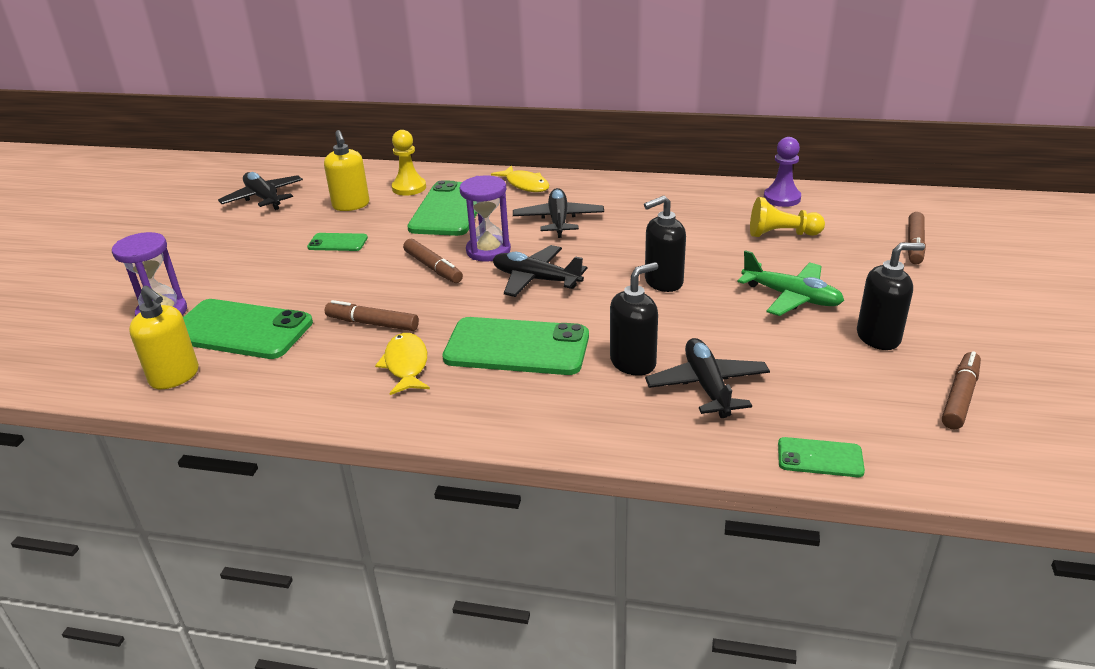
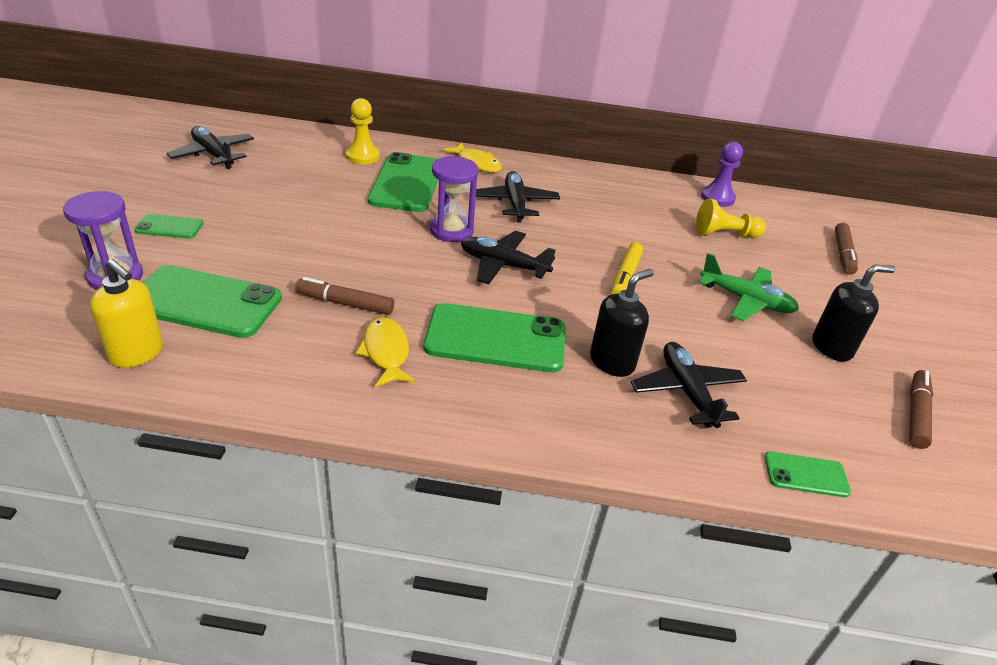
camera: 10 degrees left, 5 degrees up
green phone [307,233,368,251] -> green phone moved to [134,214,203,239]
yellow soap dispenser [324,130,370,211] -> none
brown marker [403,239,463,283] -> none
black soap dispenser [644,196,686,292] -> yellow marker [611,242,643,295]

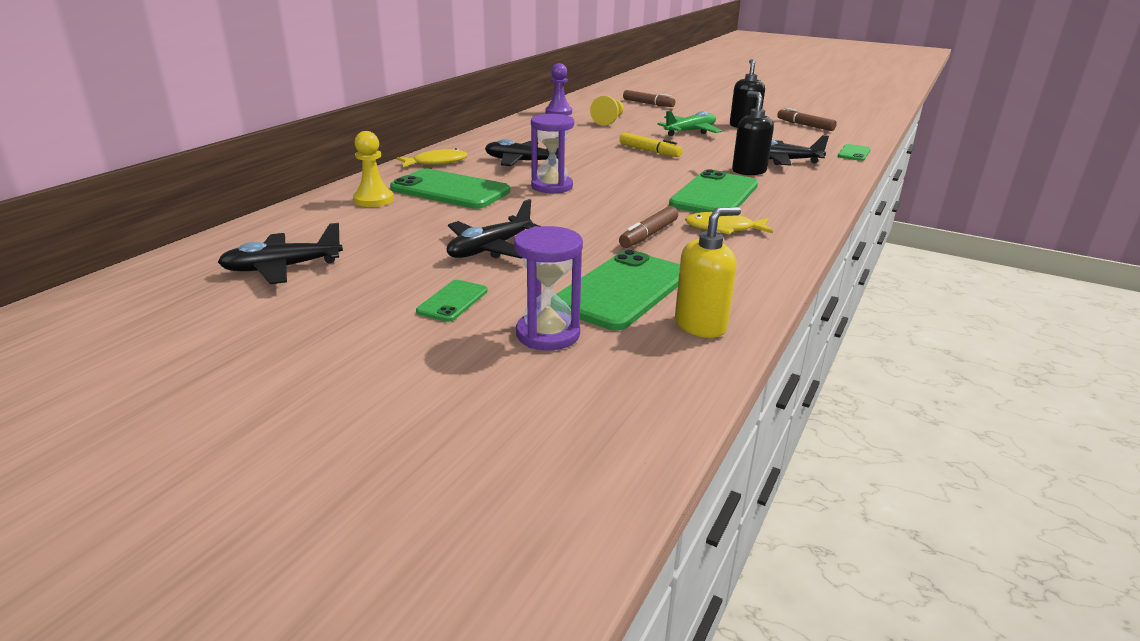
camera: 65 degrees left, 10 degrees down
black plane [461,231,556,284] -> black plane moved to [447,199,540,259]

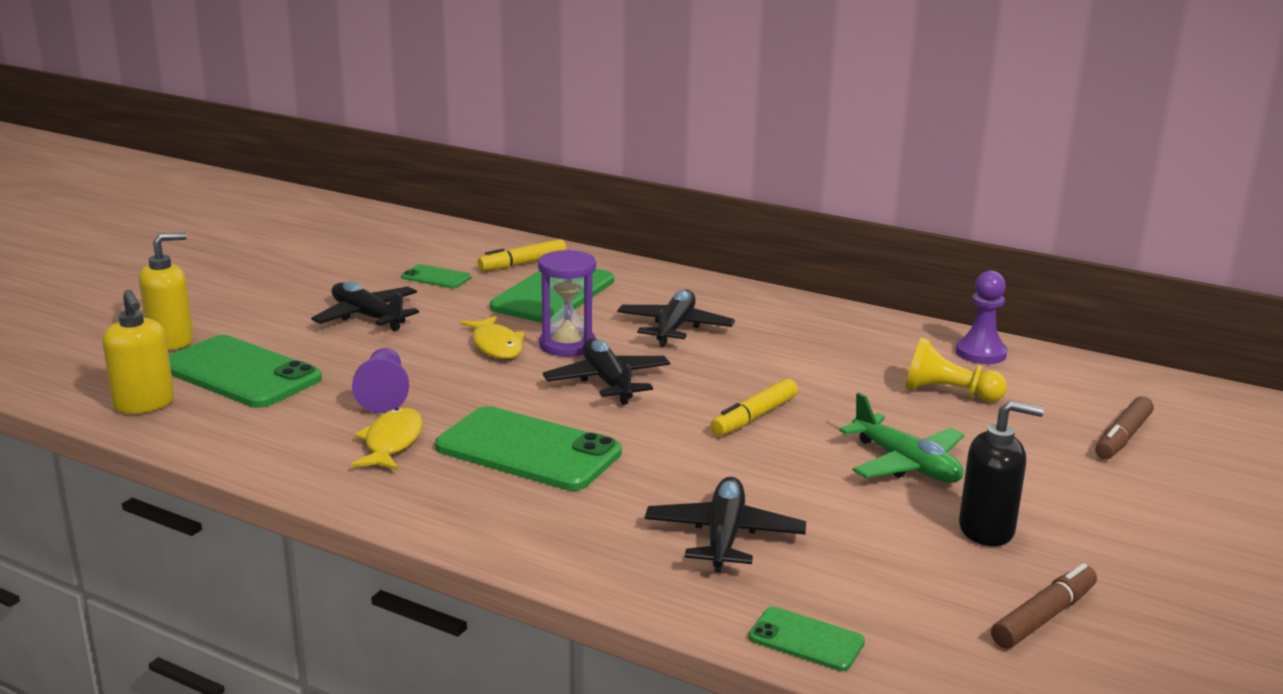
camera: 90 degrees right, 5 degrees down
black plane [218,223,343,284] -> black plane moved to [543,338,670,405]
yellow pawn [353,131,394,207] -> yellow marker [477,239,566,271]
yellow fish [397,148,467,167] -> yellow fish moved to [460,316,525,359]
green phone [416,280,488,322] -> green phone moved to [401,264,471,288]
purple hourglass [514,226,583,350] -> yellow soap dispenser [139,232,194,350]
brown marker [619,206,678,248] -> purple pawn [352,348,409,413]
black soap dispenser [732,91,774,175] -> none

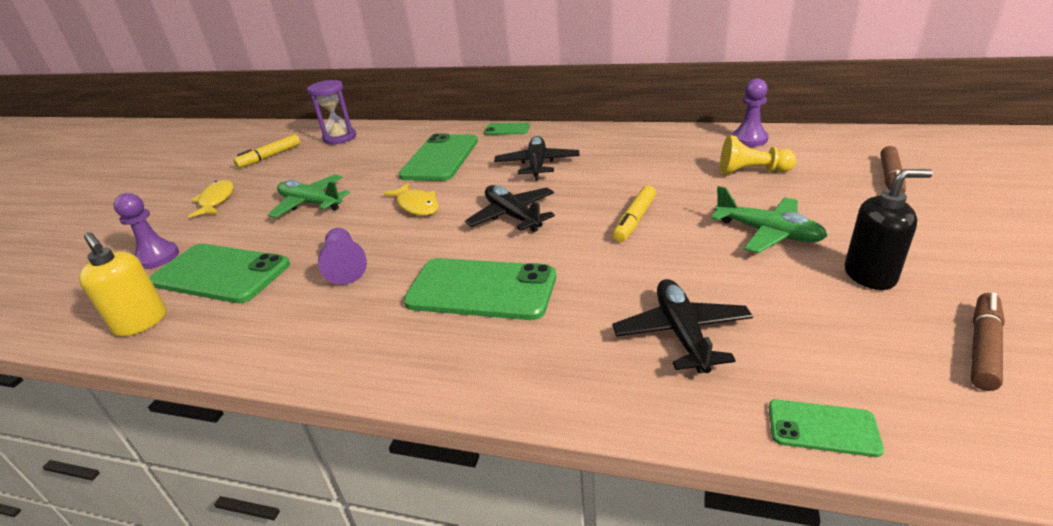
camera: 10 degrees left, 10 degrees up
yellow soap dispenser [139,232,194,350] -> purple pawn [113,193,179,269]
black plane [311,281,419,331] -> green plane [268,175,350,218]
yellow fish [351,408,423,470] -> yellow fish moved to [188,180,234,218]
green phone [401,264,471,288] -> green phone moved to [484,122,530,135]
yellow marker [477,239,566,271] -> yellow marker moved to [233,134,300,168]
purple hourglass [538,250,596,357] -> purple hourglass moved to [307,80,356,144]

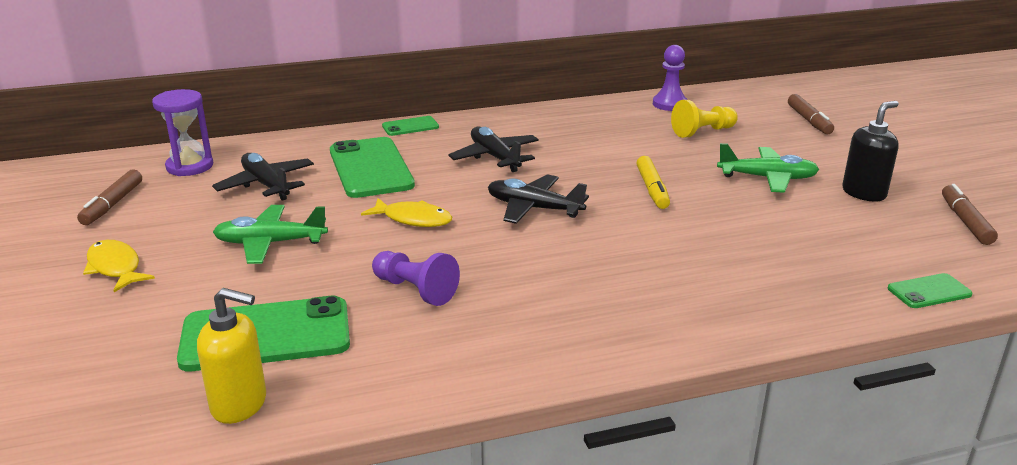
camera: 35 degrees left, 5 degrees down
purple pawn [113,193,179,269] -> none
yellow marker [233,134,300,168] -> brown marker [77,169,142,225]
green phone [403,258,556,320] -> none
black plane [612,279,753,374] -> black plane moved to [212,153,314,201]

